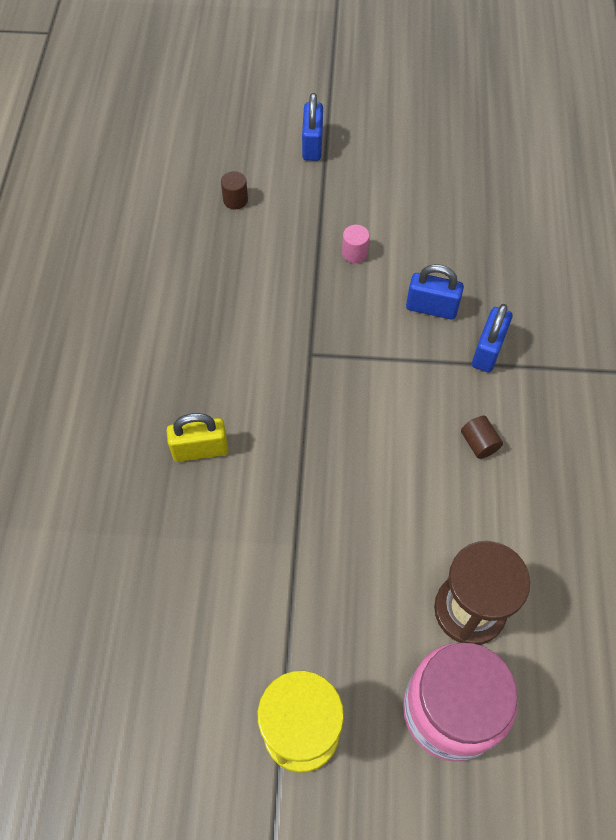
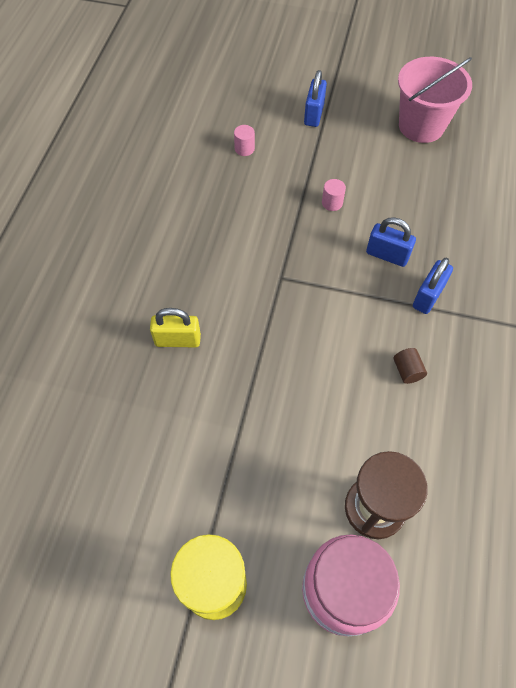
camera: 10 degrees right, 0 degrees up
brown cylinder [221,171,248,209] -> pink cylinder [234,125,255,156]
none -> pink bucket [398,57,472,143]

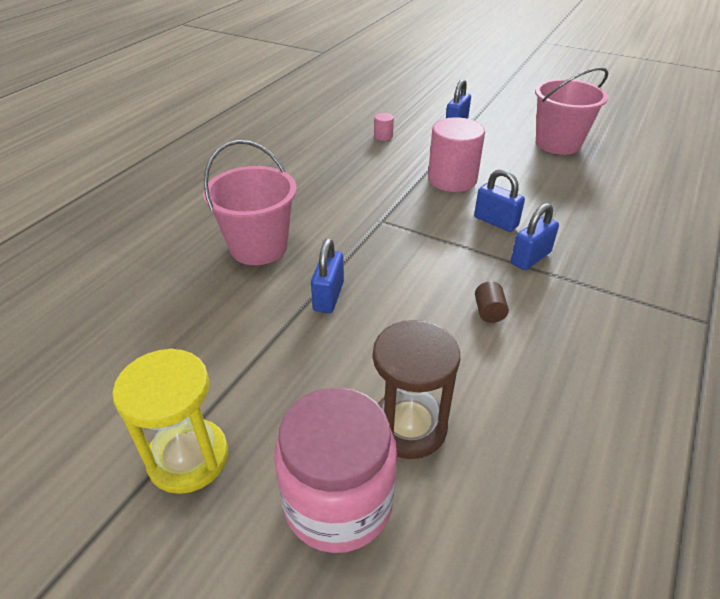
camera: 15 degrees right, 20 degrees down
yellow padlock [150,308,201,347] -> pink bucket [203,140,297,265]
pink cylinder [322,179,346,211] -> pink cylinder [428,117,485,192], size x2.34
none -> blue padlock [311,238,344,313]

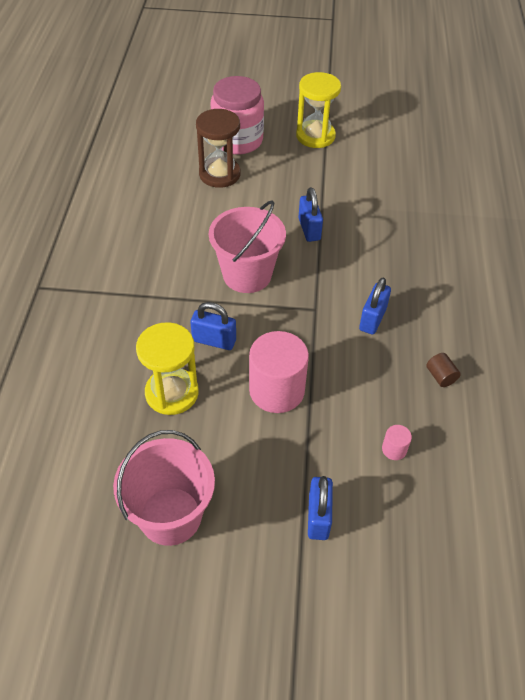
camera: 155 degrees right, 10 degrees up
pink bucket [203,140,297,265] -> pink bucket moved to [209,200,286,293]
brown cylinder [475,281,509,323] -> brown cylinder moved to [426,353,461,387]
blue padlock [511,203,559,270] -> blue padlock moved to [359,278,391,335]
none -> yellow hourglass [136,322,199,415]

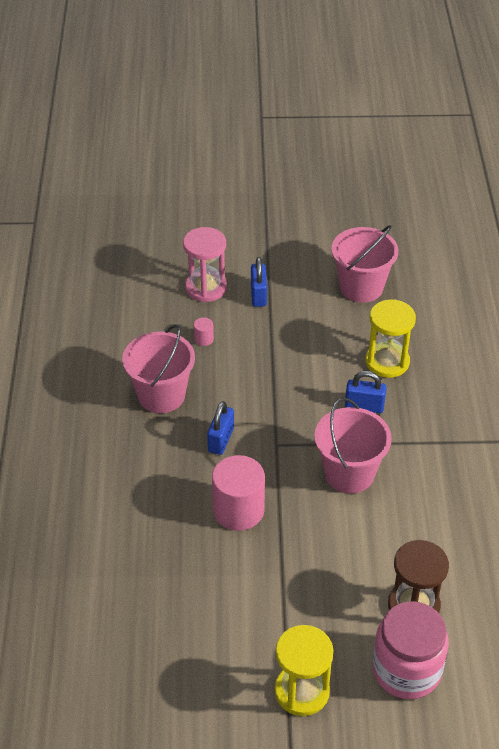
camera: 175 degrees right, 5 degrees down
pink cylinder [249,331,309,413] -> pink cylinder moved to [212,455,265,531]
blue padlock [298,187,323,242] -> none
brown cylinder [426,353,461,387] -> pink bucket [122,324,195,413]
none -> pink hourglass [183,227,227,302]

